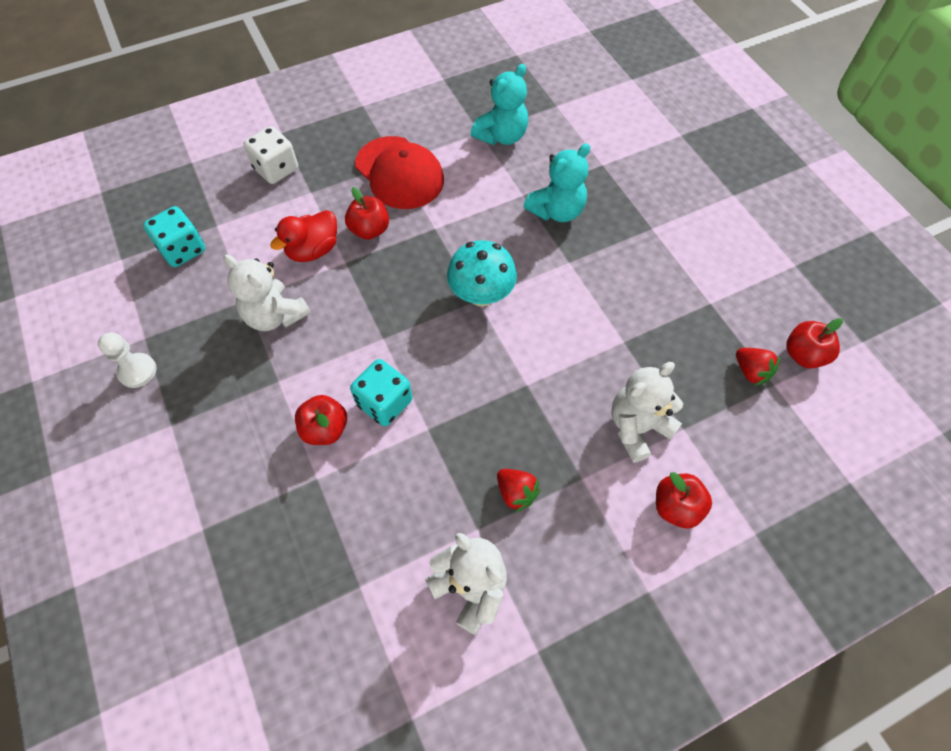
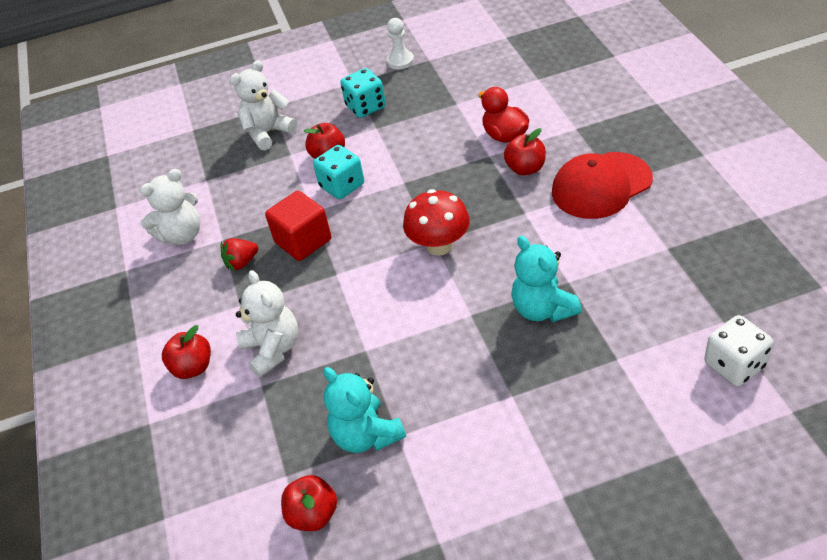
camera: 105 degrees right, 15 degrees down
turquoise dice [143,206,205,267] -> turquoise dice moved to [340,68,386,118]
white teddy bear [224,255,311,331] -> white teddy bear moved to [230,60,297,150]
white dice [244,126,298,184] -> white dice moved to [704,315,773,386]
turquoise mushroom [447,240,517,307] -> red mushroom [403,189,470,256]
turquoise teddy bear [471,64,528,145] -> turquoise teddy bear moved to [323,367,406,453]
red strawberry [736,348,781,386] -> none
none -> red cube [265,191,331,261]

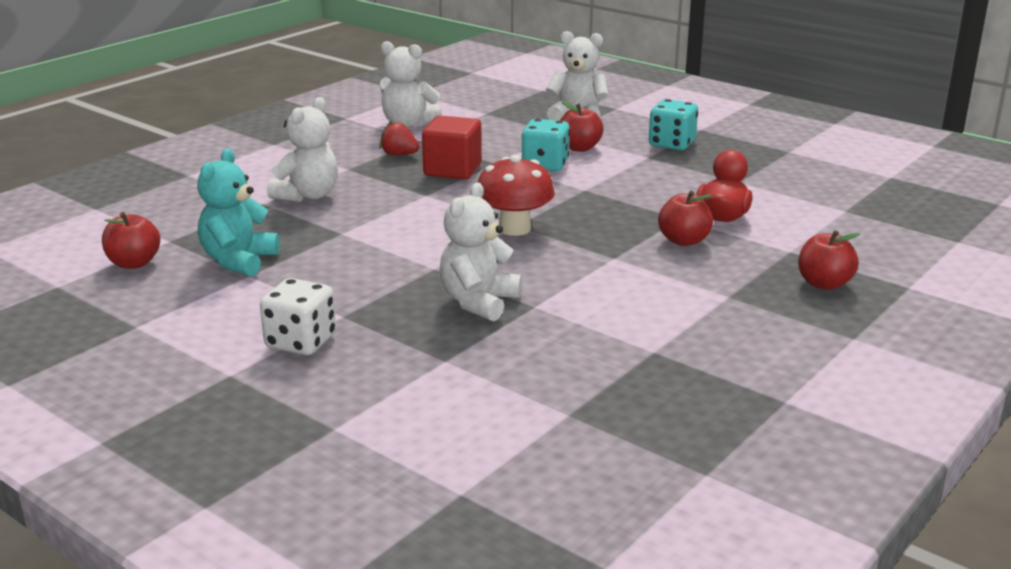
camera: 50 degrees right, 20 degrees down
red apple [162,325,211,379] -> red apple moved to [798,230,860,290]
white pawn [387,18,414,69] -> none
turquoise teddy bear [511,236,582,322] -> white teddy bear [439,183,522,321]
red cap [552,152,653,219] -> none
white dice [704,315,773,386] -> white dice moved to [260,278,336,355]

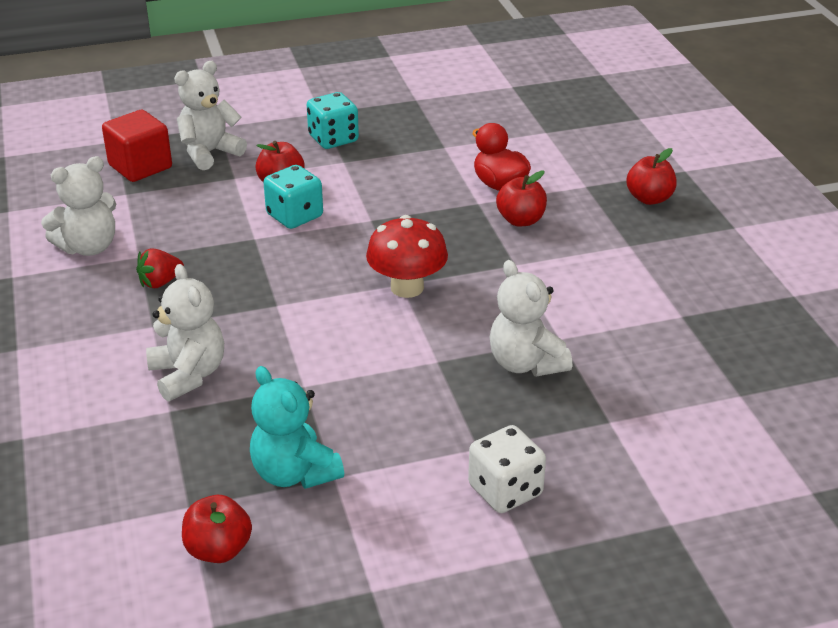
camera: 55 degrees left, 10 degrees up
red cube [422,116,482,179] -> red cube moved to [102,110,172,182]

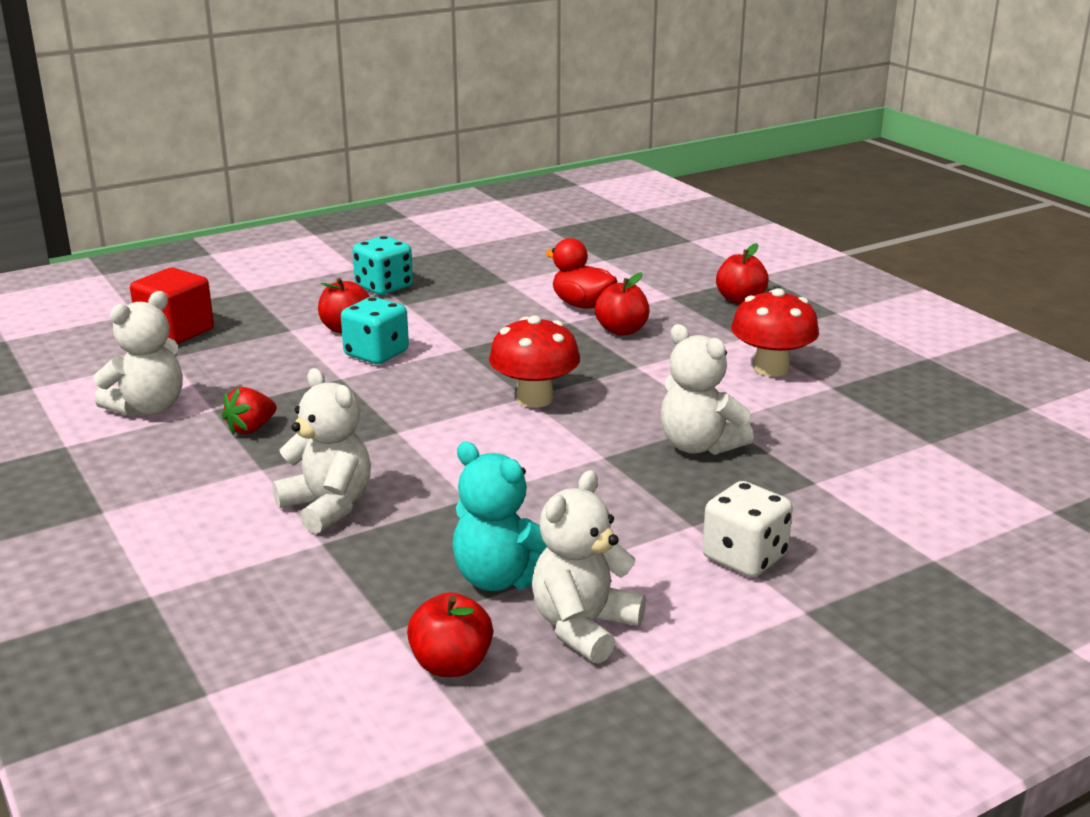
camera: 15 degrees left, 10 degrees down
white teddy bear [174,61,247,170] -> white teddy bear moved to [532,470,646,664]
none -> red mushroom [731,288,819,377]

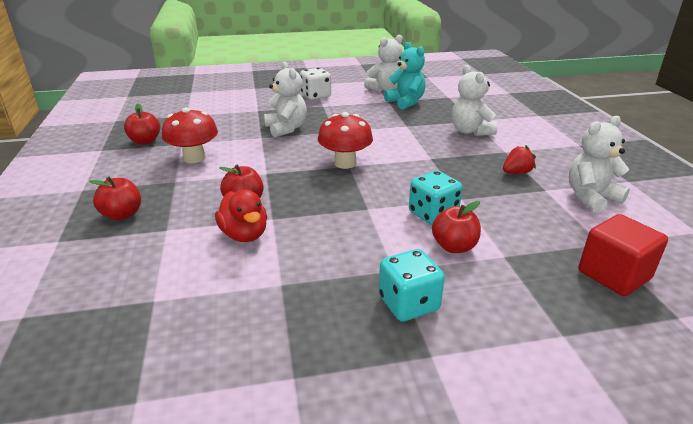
camera: 160 degrees left, 5 degrees up
red apple [407,592,493,677] -> red apple moved to [124,104,160,145]

